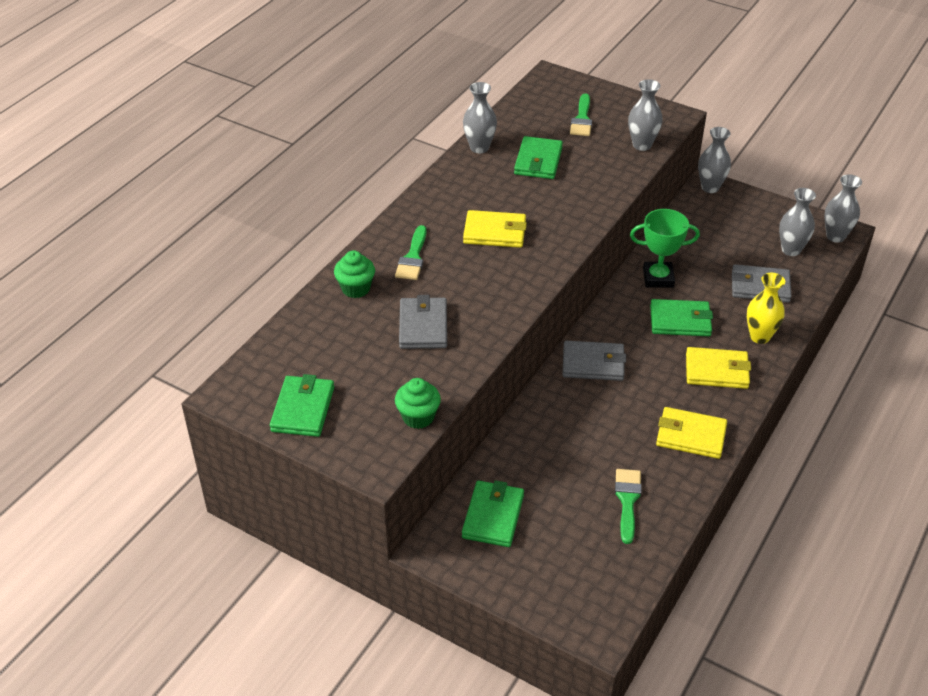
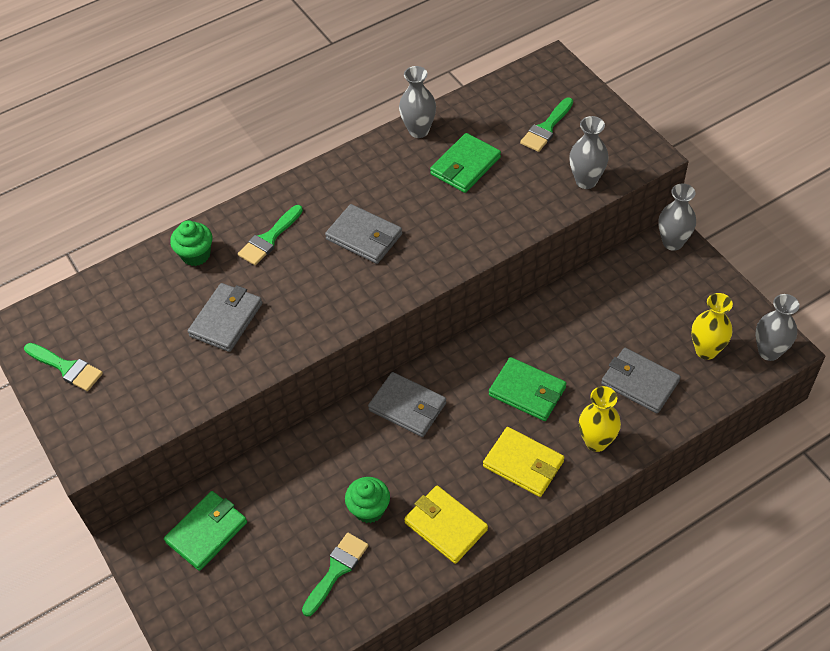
camera: 30 degrees right, 10 degrees up
green wallet [270,374,334,437] -> green brush [24,343,103,391]
green cupcake [395,378,441,429] -> green cupcake moved to [345,477,390,523]
yellow wallet [463,210,527,248] -> grey wallet [325,204,402,264]
green trophy [630,209,700,288] -> none
grey vase [779,188,816,256] -> yellow vase [692,293,733,360]

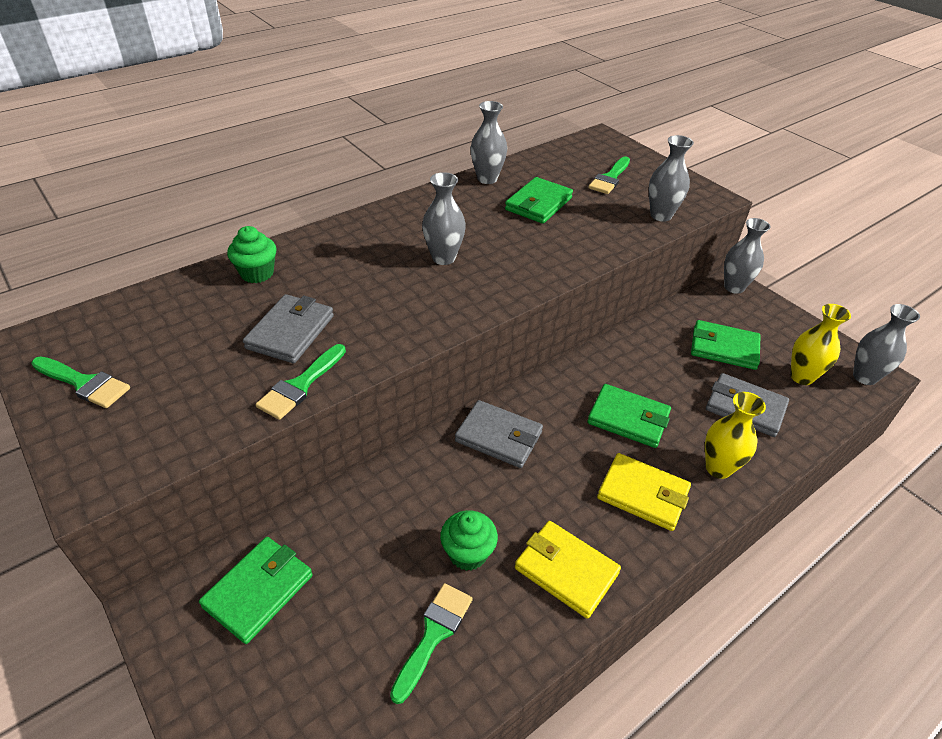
camera: 10 degrees left, 10 degrees down
green brush [238,205,303,265] -> green brush moved to [256,344,346,420]
grey wallet [325,204,402,264] -> grey vase [422,172,466,265]
none -> green wallet [691,320,761,370]

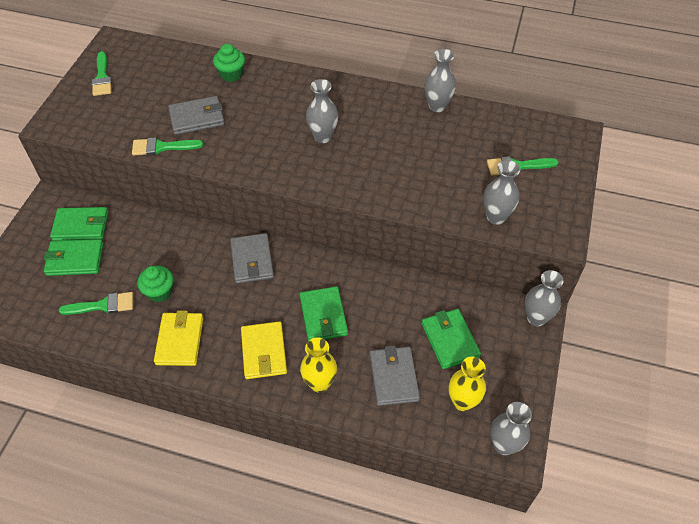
camera: 55 degrees right, 10 degrees up
green wallet [505,177,573,224] -> green wallet moved to [44,239,103,276]

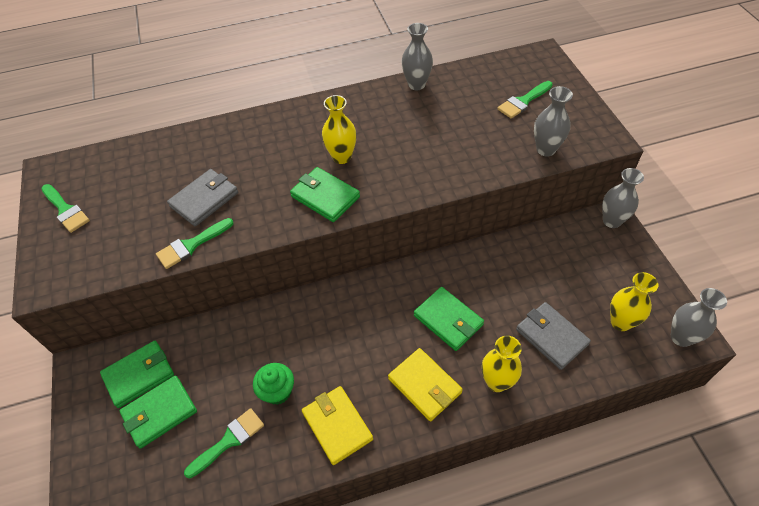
camera: 30 degrees left, 0 degrees up
green cupcake [213,44,245,82] -> none
grey wallet [230,233,274,284] -> none
grey vase [306,79,338,143] -> yellow vase [322,95,357,164]
green wallet [422,309,481,369] -> green wallet moved to [290,167,360,222]

